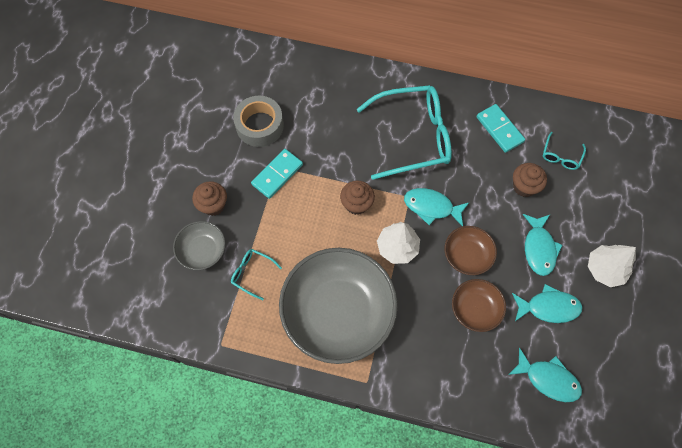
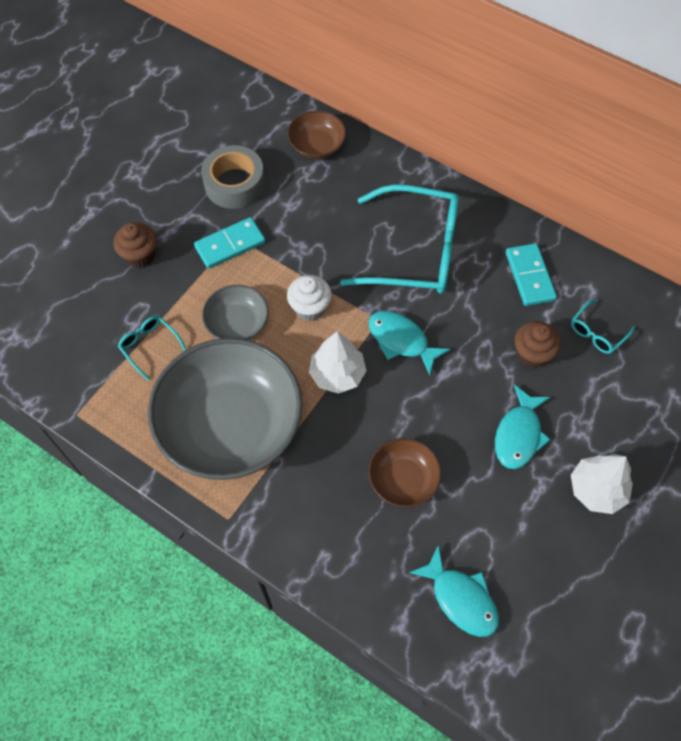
camera: 20 degrees right, 5 degrees down
grey bowl [173,221,226,270] -> grey bowl moved to [202,285,269,340]
brown cupcake [340,180,375,215] -> white cupcake [287,275,332,321]
brown bowl [445,226,497,275] -> brown bowl moved to [287,111,346,159]
turquoise fish [512,284,582,323] -> none

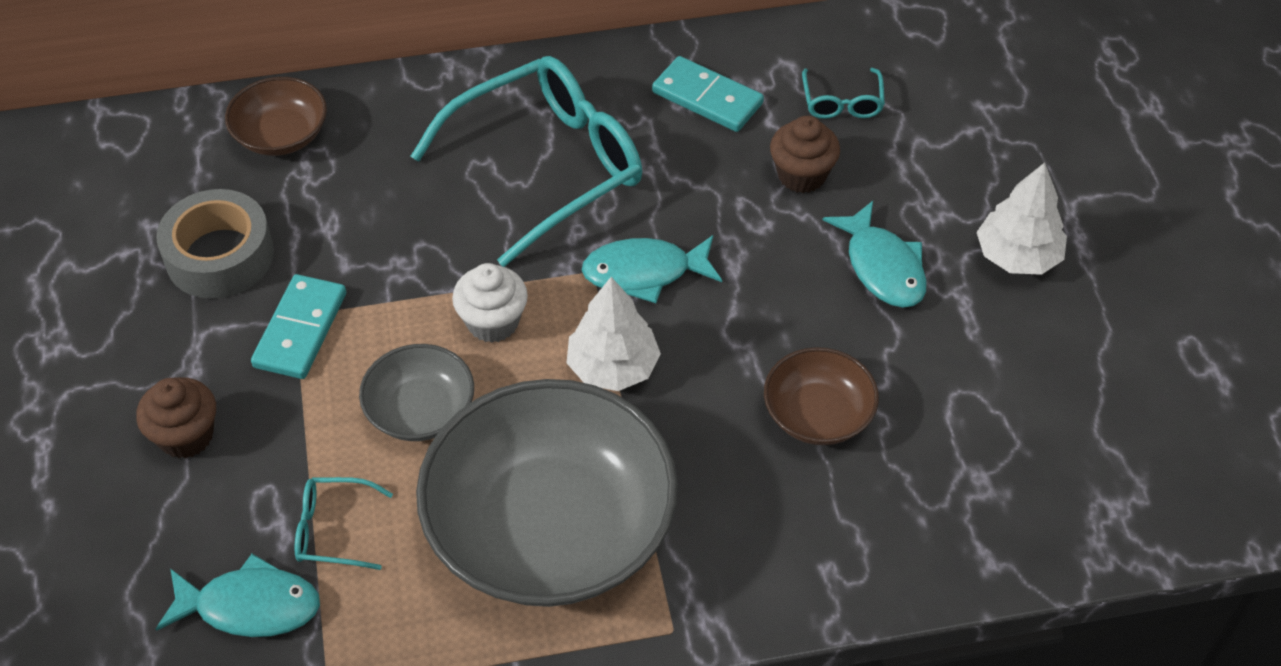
camera: 45 degrees left, 10 degrees down
turquoise fish [409,546,499,637] -> turquoise fish moved to [156,554,320,637]

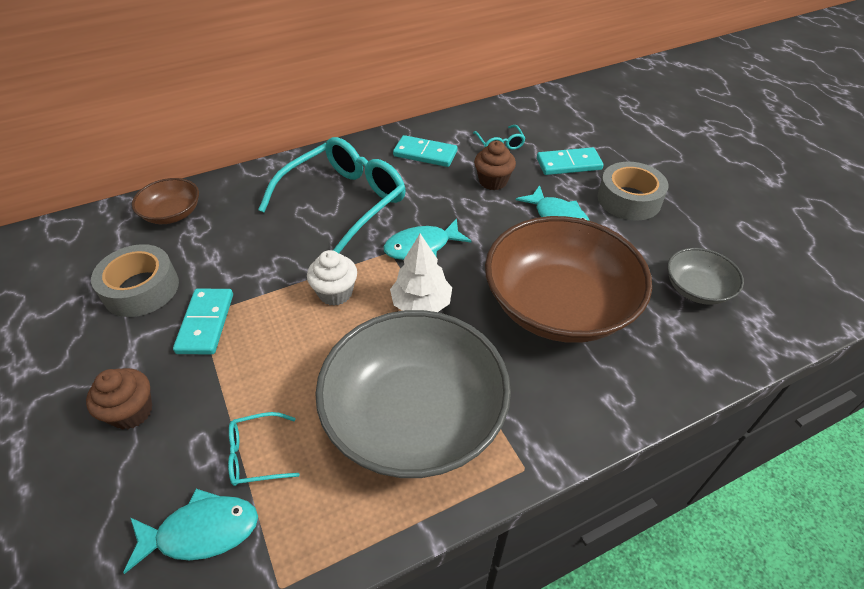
camera: 15 degrees left, 5 degrees down
grey bowl [359,344,474,441] -> grey bowl moved to [667,248,744,305]
brown bowl [764,347,879,445] -> brown bowl [485,216,652,343], size x2.12
white tree [977,162,1067,275] -> grey tape [597,162,668,221]
none -> turquoise domino [537,147,604,175]

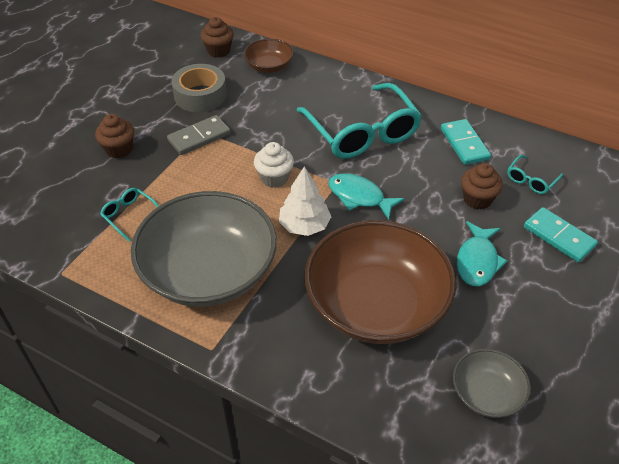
camera: 55 degrees right, 0 degrees up
turquoise fish [123,489,258,574] -> none
turquoise domino [173,289,233,354] -> grey domino [167,115,231,155]
turquoise glasses [258,137,406,253] -> turquoise glasses turned 60 degrees clockwise [297,83,422,159]
grey tape [597,162,668,221] -> none
none -> brown cupcake [200,17,234,58]

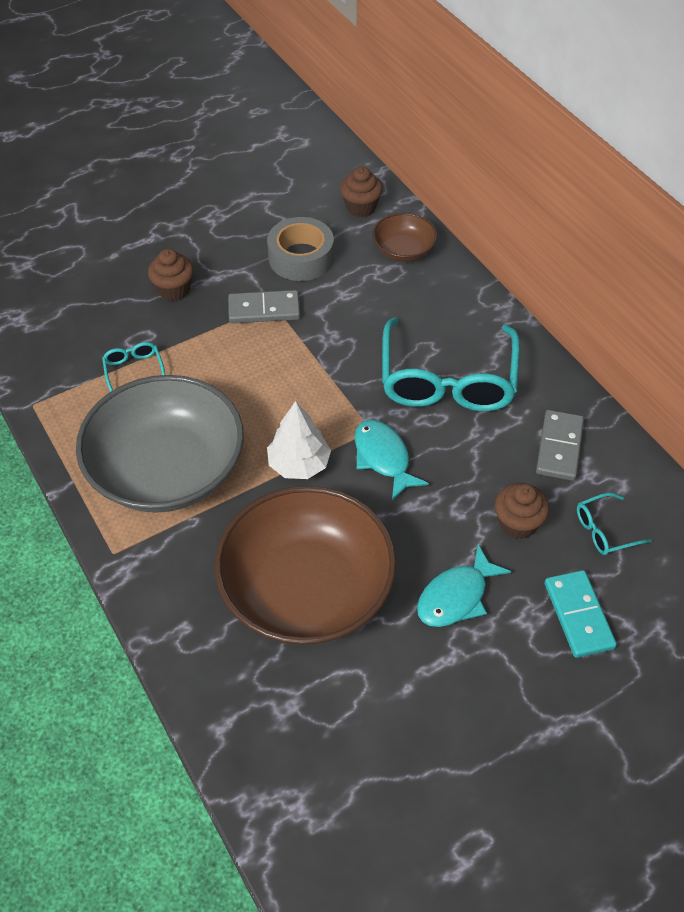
camera: 30 degrees right, 5 degrees up
white cupcake [254,142,294,188] -> none
turquoise domino [441,119,491,165] -> grey domino [536,410,584,481]
grey bowl [453,349,531,418] -> none

